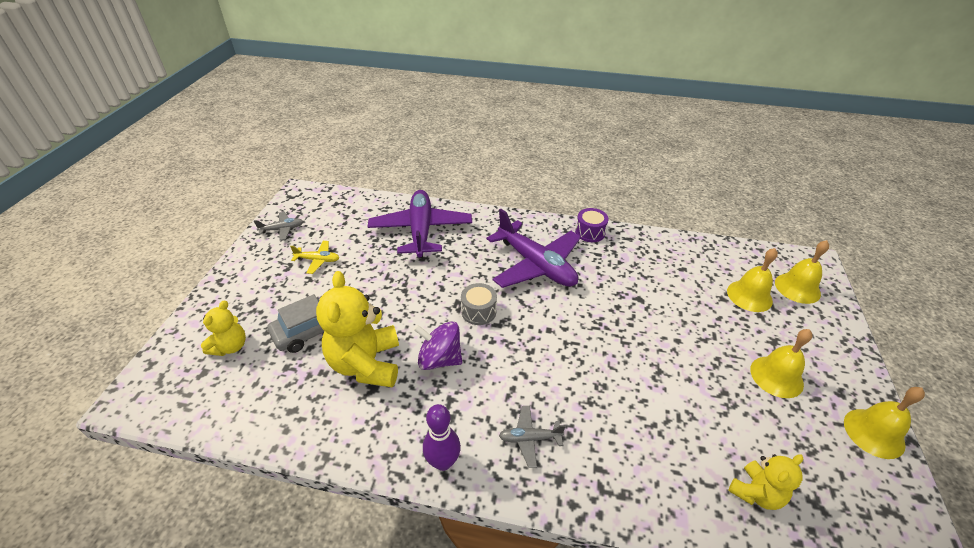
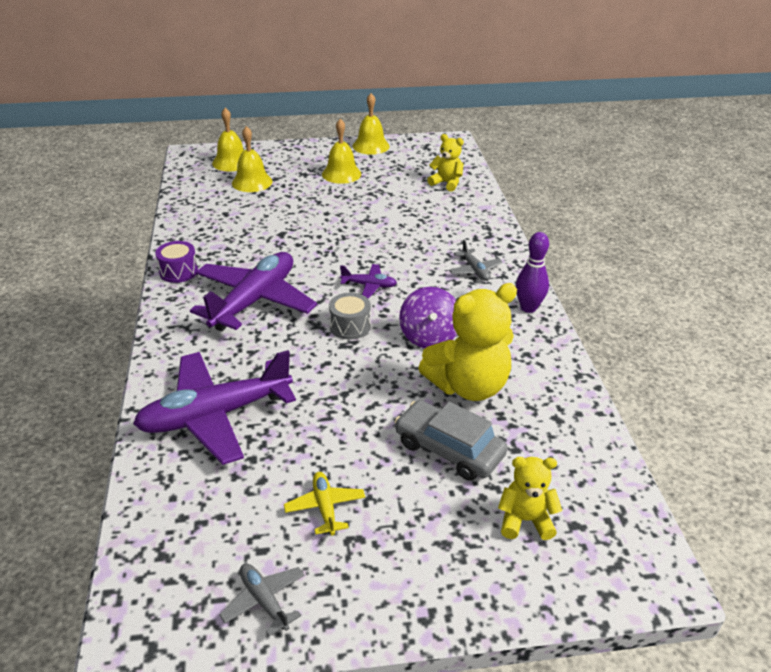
camera: 110 degrees left, 5 degrees down
none -> purple plane [340,264,397,299]

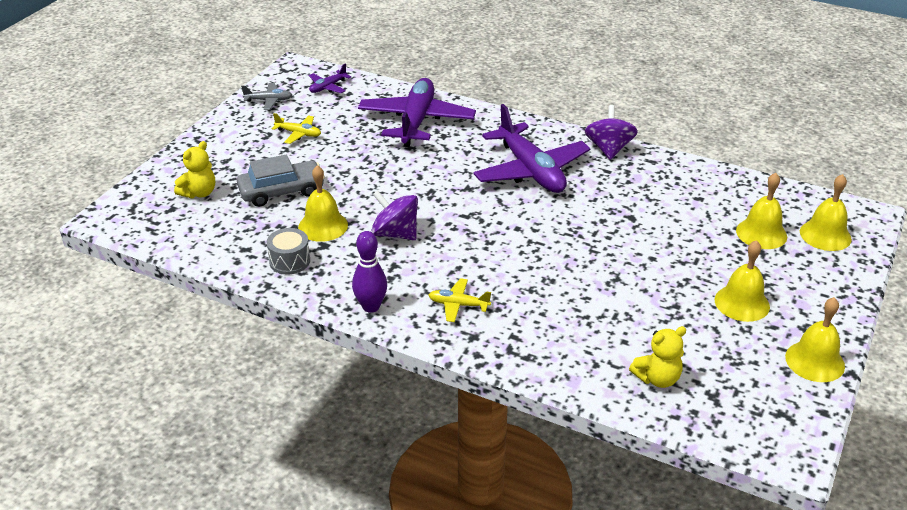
camera: 125 degrees right, 0 degrees up
purple drum [155,241,198,283] -> purple spinning top [585,105,638,160]
grey drum [329,293,371,340] -> grey drum moved to [266,228,310,275]
purple plane [340,264,397,299] -> purple plane moved to [309,63,351,93]
yellow teddy bear [418,283,517,401] -> yellow bell [298,165,348,242]
grey plane [449,240,503,281] -> yellow plane [429,278,491,322]

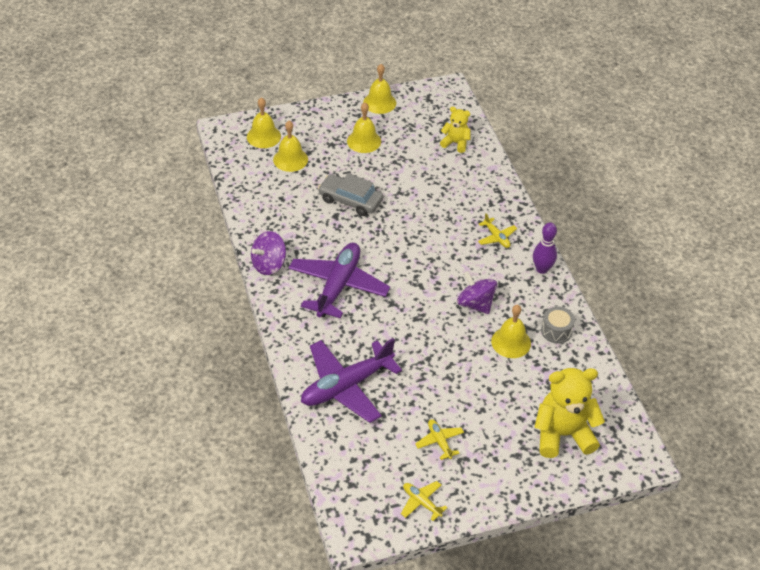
camera: 135 degrees left, 10 degrees up
yellow teddy bear [174,141,215,198] -> yellow teddy bear [535,368,605,458], size x1.82
grey car [237,155,325,207] -> grey car moved to [318,173,383,216]
grey plane [241,83,292,110] -> yellow plane [401,481,448,521]
purple plane [309,63,351,93] -> none
purple spinning top [371,190,418,240] -> purple spinning top turned 150 degrees clockwise [457,271,497,314]

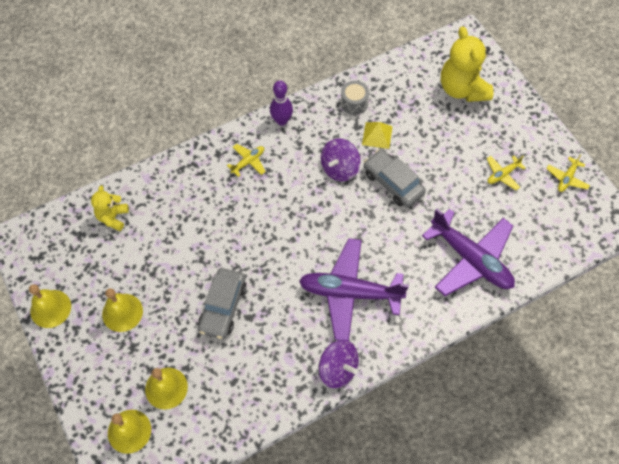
camera: 100 degrees left, 15 degrees up
yellow bell [491,305,531,358] -> yellow pyramid [362,122,393,149]
none -> grey car [364,149,426,207]

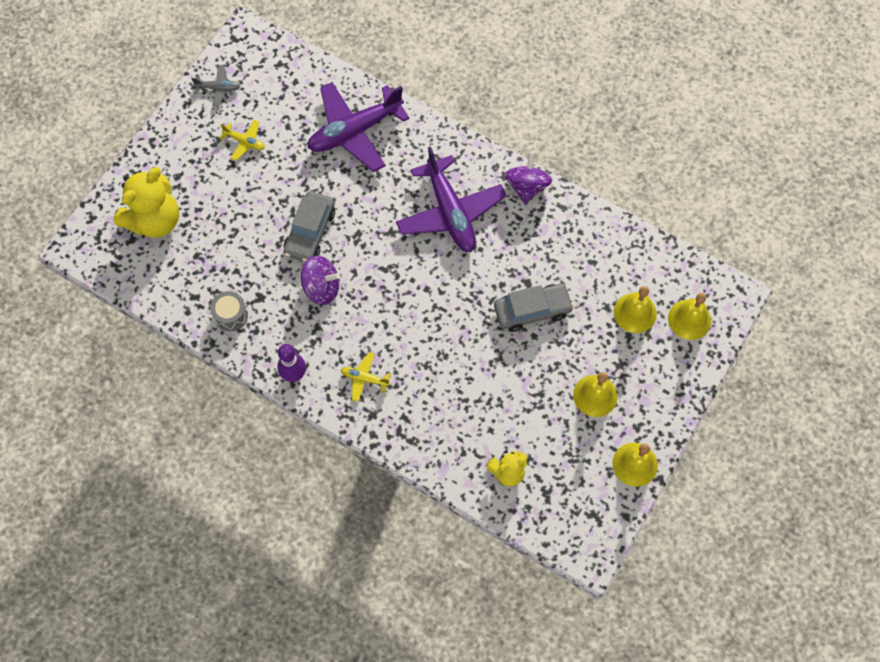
camera: 120 degrees left, 5 degrees up
yellow pyramid [362,122,393,149] -> none
purple plane [422,208,515,296] -> purple plane turned 135 degrees counterclockwise [308,82,410,172]
yellow plane [546,154,590,192] -> grey plane [191,65,240,107]

